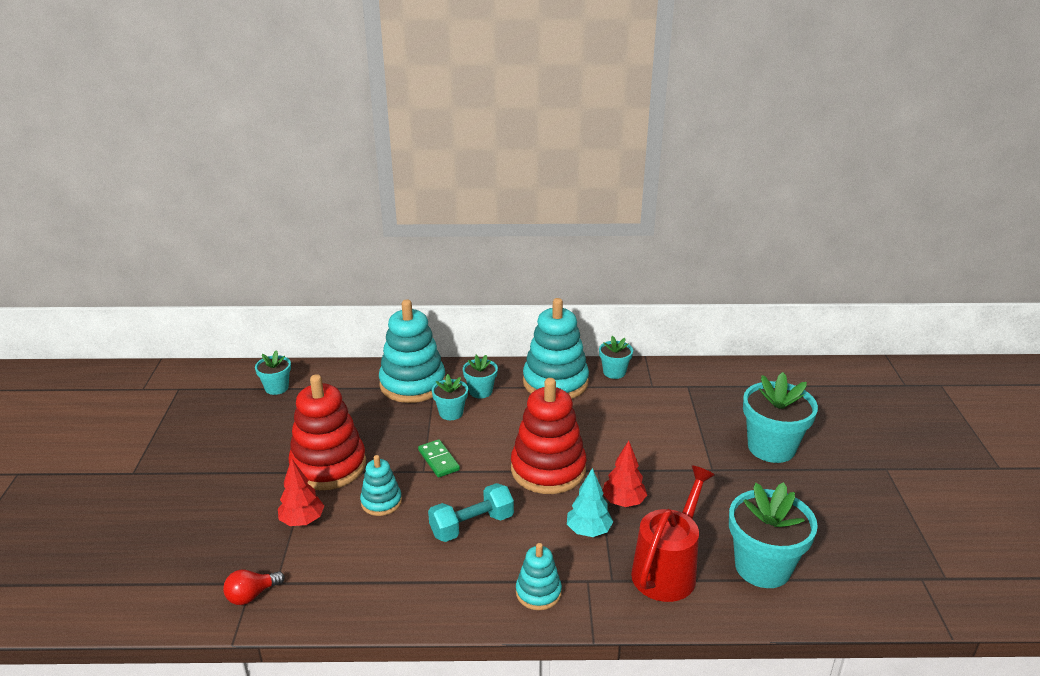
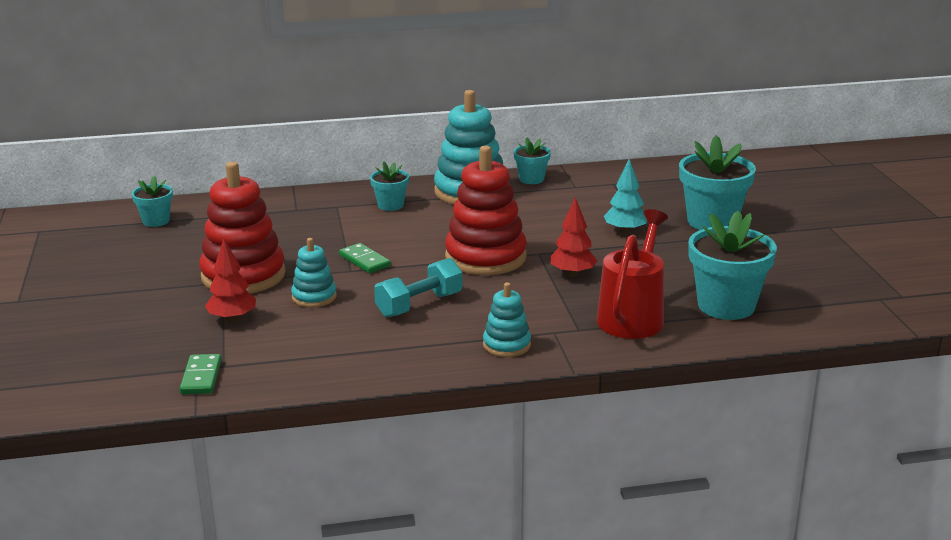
camera: 10 degrees left, 5 degrees down
red light bulb [223,570,285,605] -> green domino [179,354,221,394]
turquoise stacking toy [379,300,446,403] -> none
turquoise flower pot [432,374,468,420] -> none
turquoise tree [567,468,613,537] -> turquoise tree moved to [604,159,647,234]

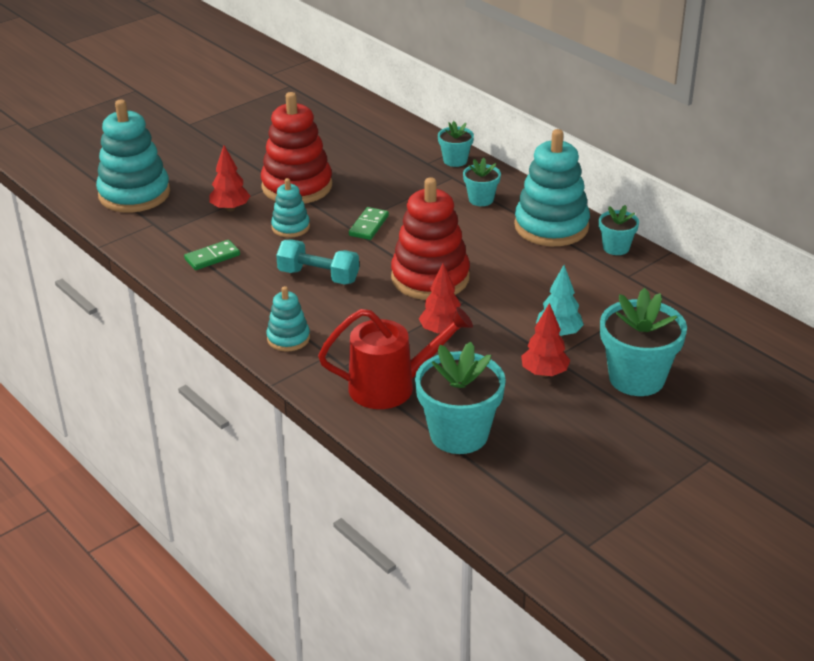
camera: 60 degrees right, 10 degrees up
turquoise flower pot [132,176,173,227] -> turquoise flower pot moved to [438,121,474,167]
green domino [179,354,221,394] -> green domino moved to [184,240,240,270]
none -> turquoise stacking toy [96,99,170,213]
none -> red tree [521,303,571,377]

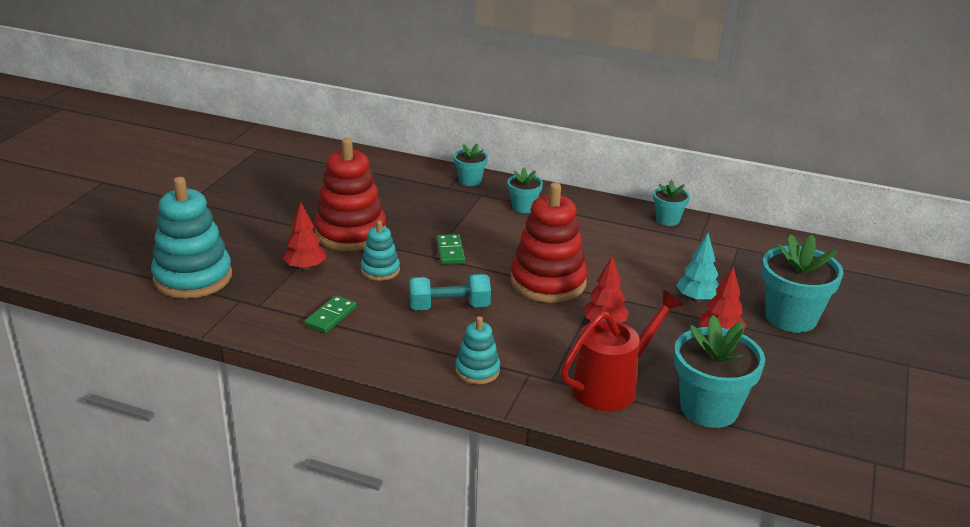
camera: 30 degrees left, 5 degrees down
turquoise stacking toy [514,129,590,246] -> none

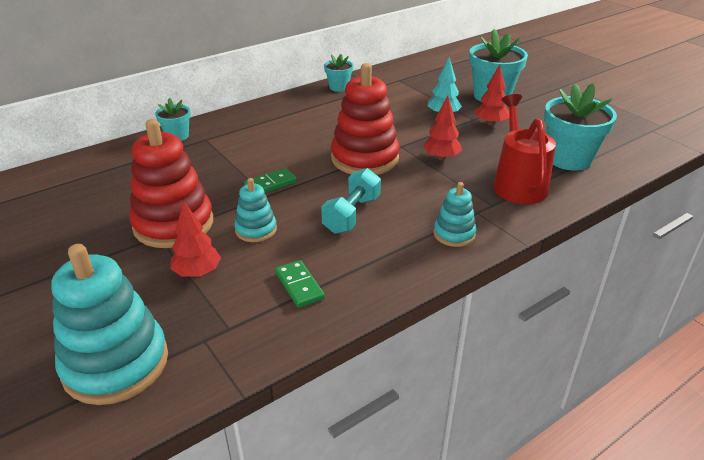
camera: 55 degrees left, 5 degrees up
green domino [436,234,465,264] -> green domino turned 60 degrees counterclockwise [244,168,297,193]
turquoise flower pot [507,168,543,213] -> none

